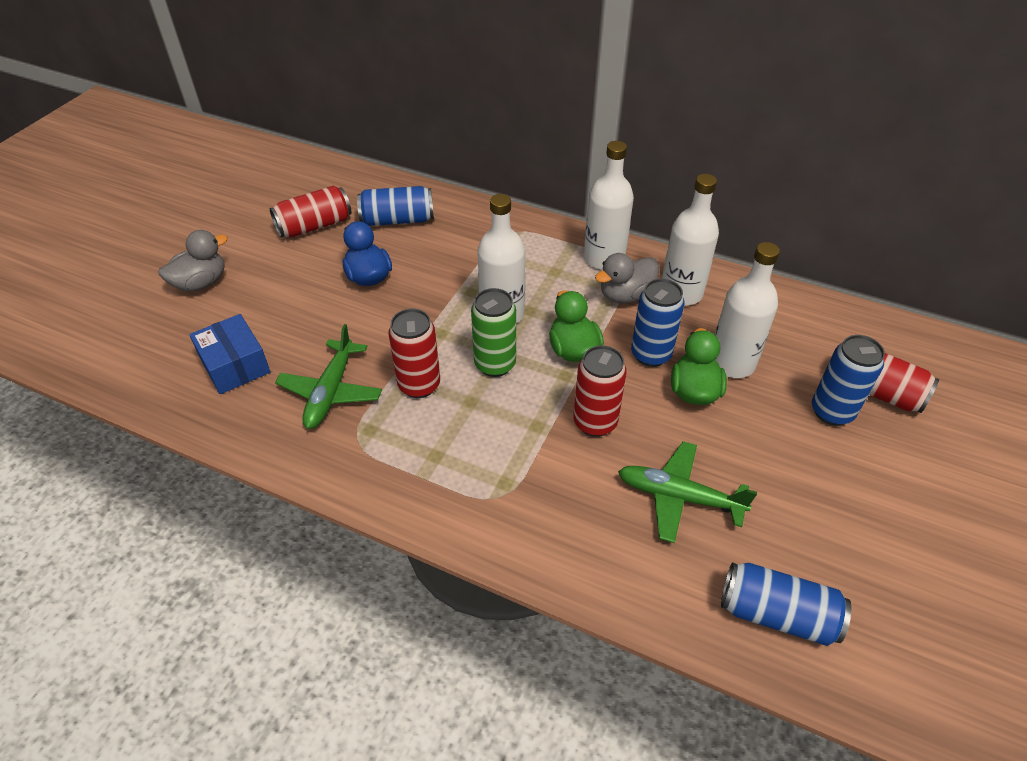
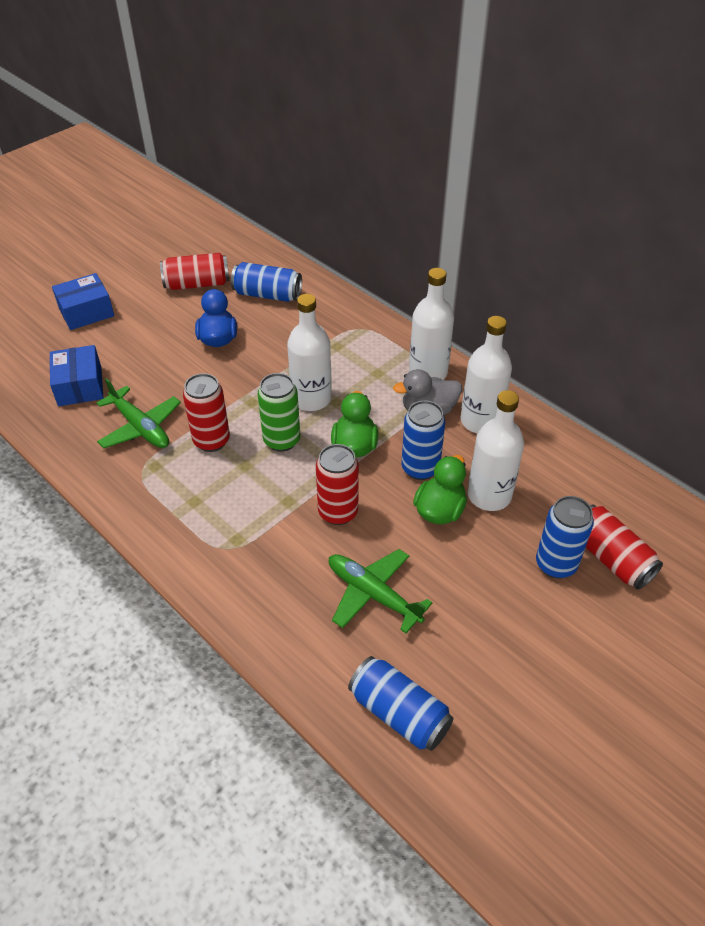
camera: 20 degrees right, 0 degrees up
grey duck [159,230,228,292] -> blue box [52,273,114,330]
green plane [275,324,382,429] -> green plane turned 75 degrees counterclockwise [96,378,181,448]

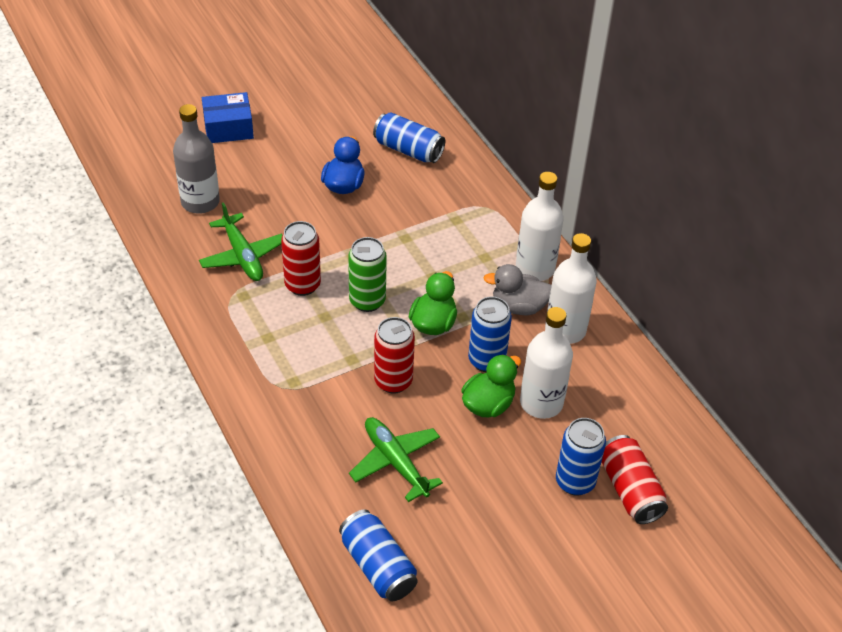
camera: 15 degrees right, 0 degrees up
blue box [50,345,103,406] -> grey bottle [173,104,220,214]
red can [160,253,229,290] -> none
white bottle [287,294,332,411] -> none

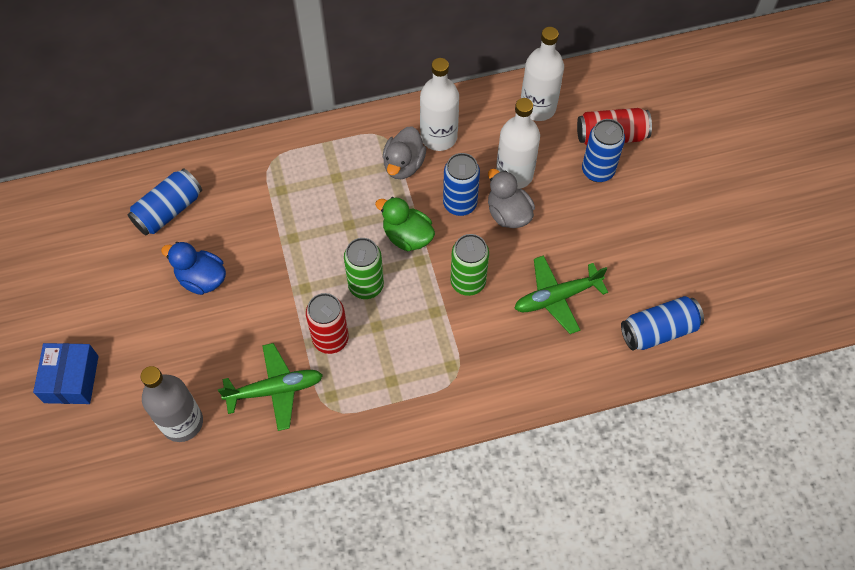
camera: 75 degrees left, 15 degrees up
red can [374,317,415,394] -> green can [450,234,489,296]
green duck [462,354,521,417] -> grey duck [488,169,535,228]
white bottle [516,172,564,281] -> white bottle moved to [521,27,564,121]

